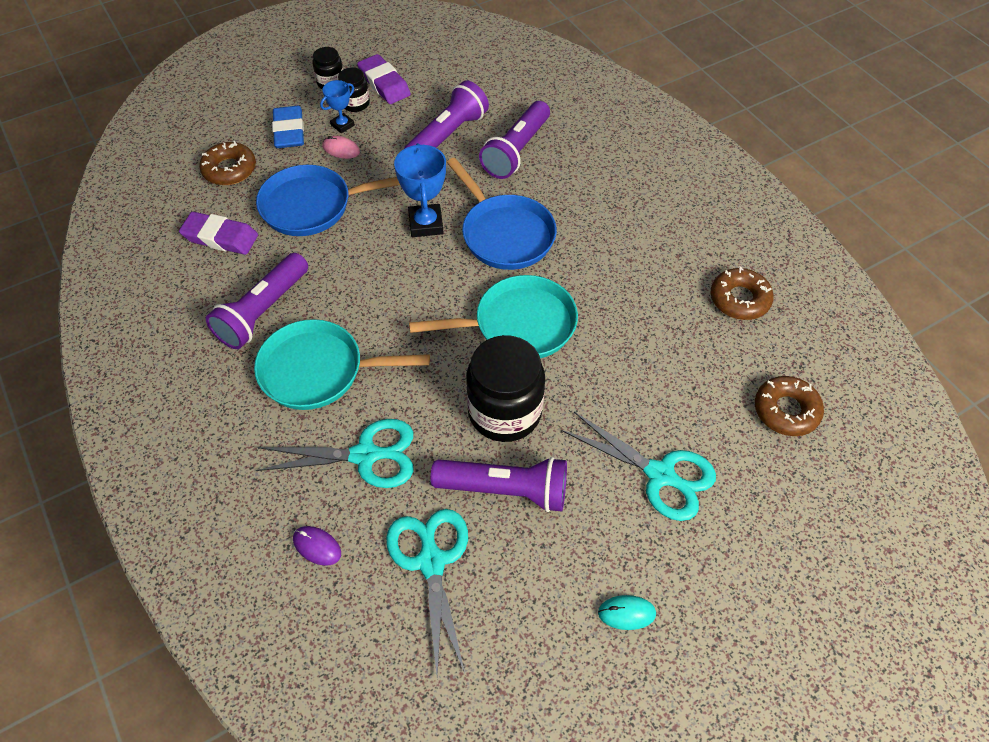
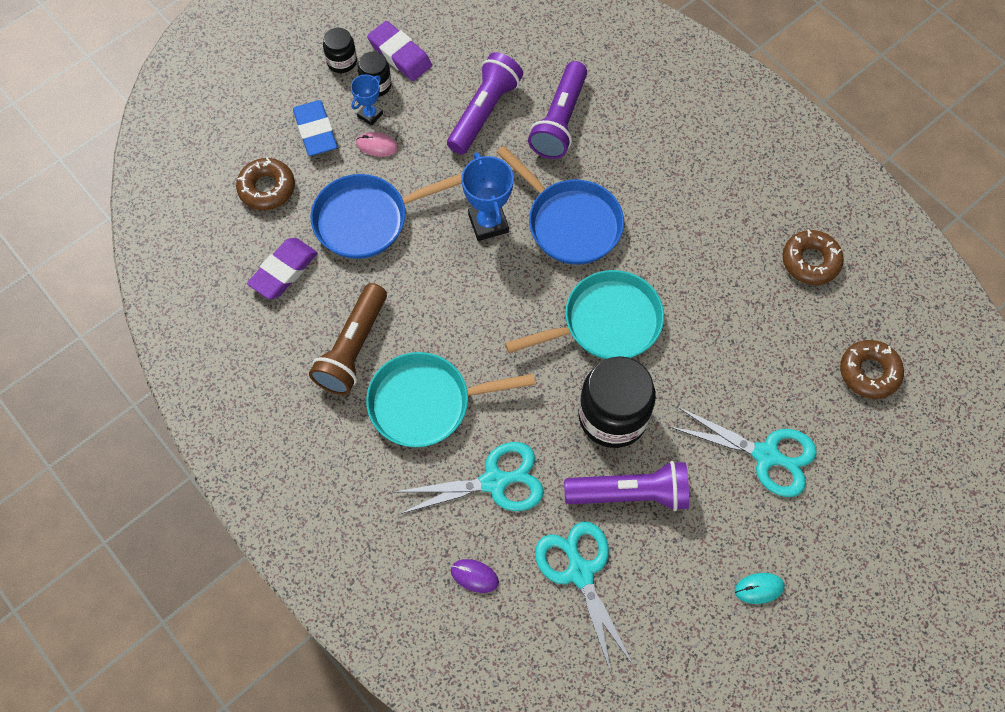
camera: 10 degrees left, 10 degrees up
purple eraser [179,212,258,255] -> purple eraser turned 60 degrees counterclockwise [247,238,318,299]
purple flashlight [206,253,308,349] -> brown flashlight [309,283,387,395]

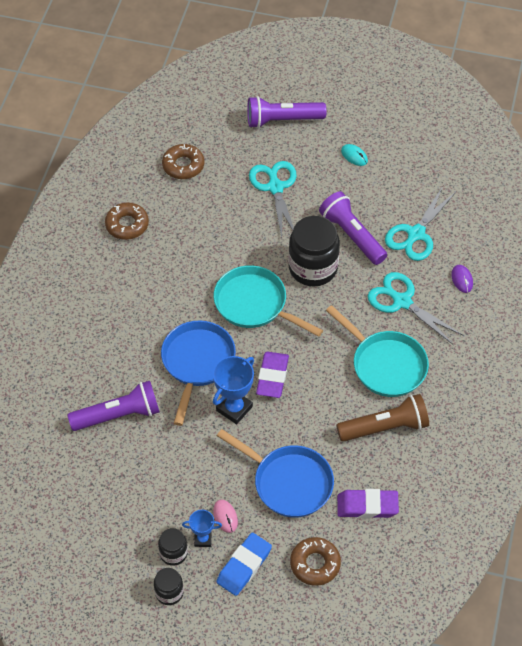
camera: 125 degrees left, 10 degrees down
purple eraser [367,21,432,81] -> purple eraser moved to [256,352,289,398]
purple flashlight [447,52,523,154] -> purple flashlight moved to [247,96,326,128]

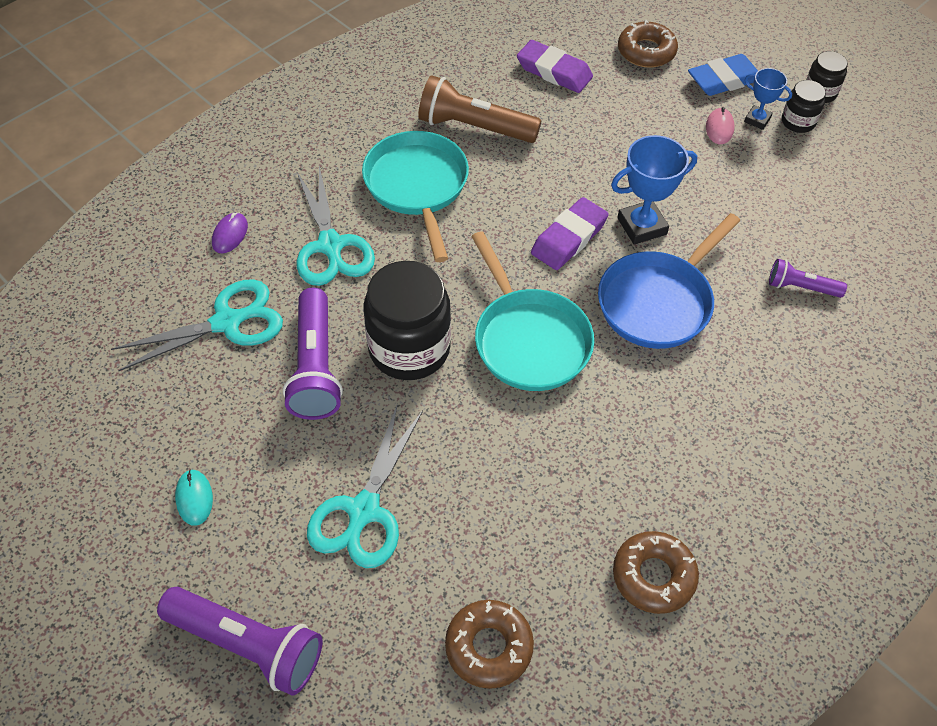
camera: 150 degrees left, 0 degrees up
purple flashlight [67,381,159,431] -> purple flashlight [769,259,847,298], size x0.55
blue pan [217,429,334,518] -> none

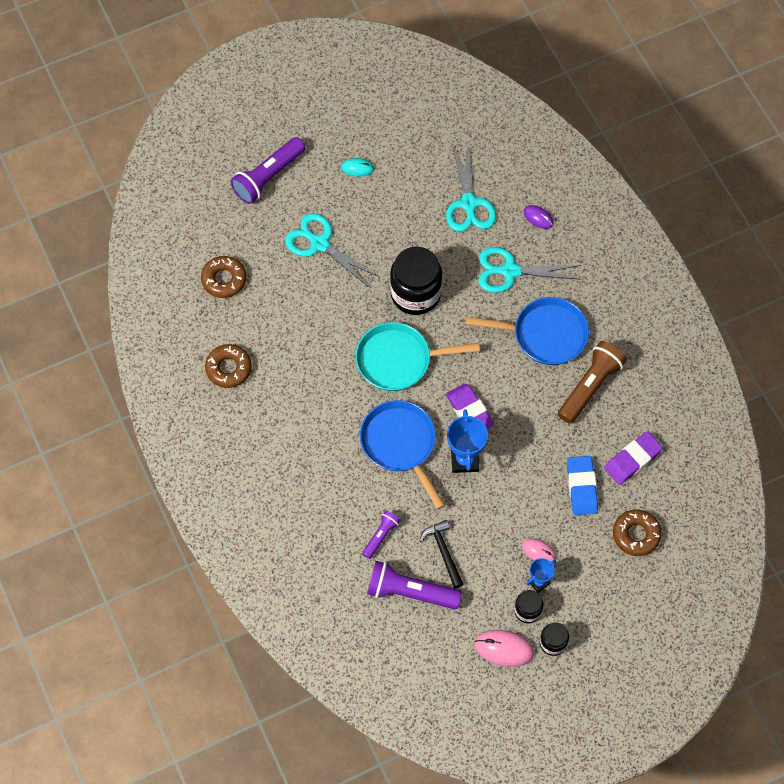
camera: 110 degrees right, 10 degrees up
purple flashlight [283,288,343,420] -> purple flashlight moved to [367,561,462,609]
turquoise pan [362,131,469,262] -> blue pan [466,297,589,365]
blue eraser [688,54,758,96] -> blue eraser moved to [567,456,598,515]
none -> black hammer [420,520,464,588]
none -> pink mouse [474,630,534,667]

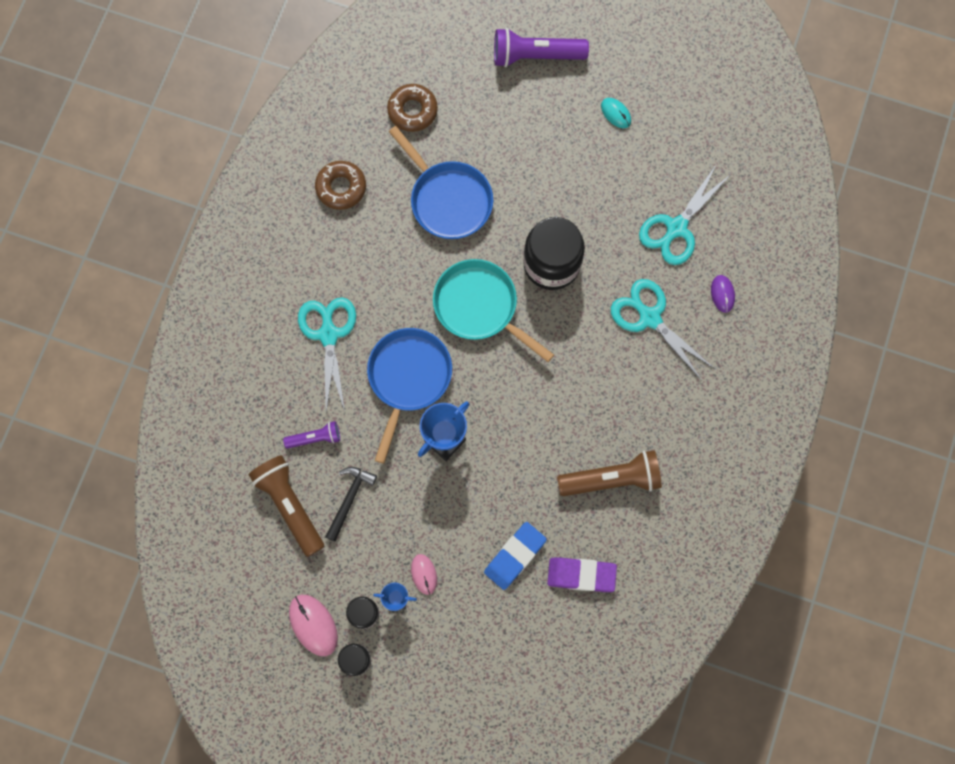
camera: 45 degrees right, 10 degrees up
turquoise scissors [285,213,379,287] -> turquoise scissors moved to [298,297,356,412]
purple flashlight [367,561,462,609] -> brown flashlight [248,455,324,557]
purple eraser [446,384,495,429] -> none
blue pan [466,297,589,365] -> blue pan moved to [389,126,493,239]
brown donut [613,509,662,556] -> none

